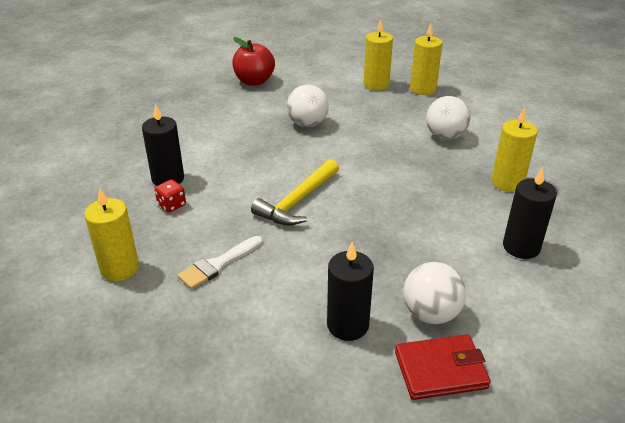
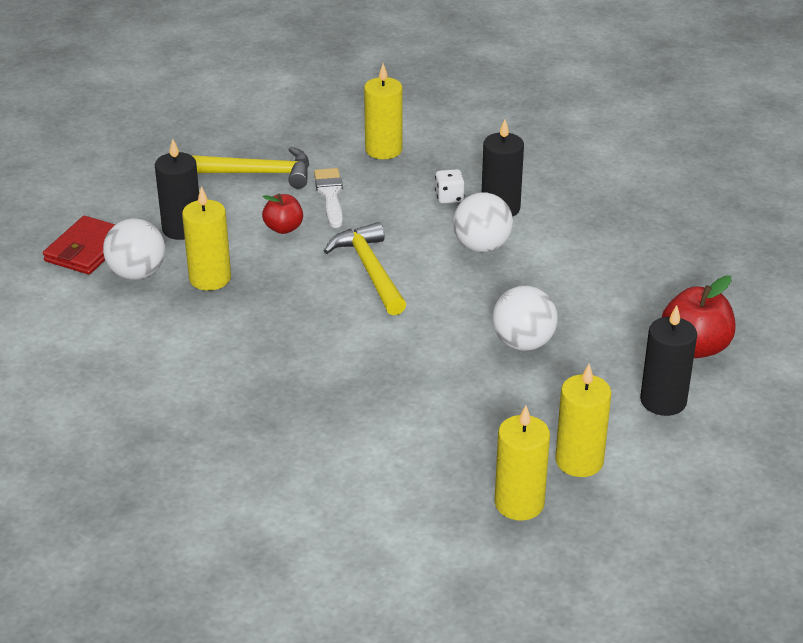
camera: 125 degrees right, 0 degrees up
red dice [155,179,186,212] -> white dice [435,169,465,204]
white ball [426,96,470,140] -> white ball moved to [453,192,513,252]
yellow candle [491,108,538,192] -> yellow candle moved to [182,186,231,291]
black candle [503,167,557,259] -> black candle moved to [640,305,697,416]
none -> yellow hammer [191,147,309,189]
none -> red apple [262,194,303,234]

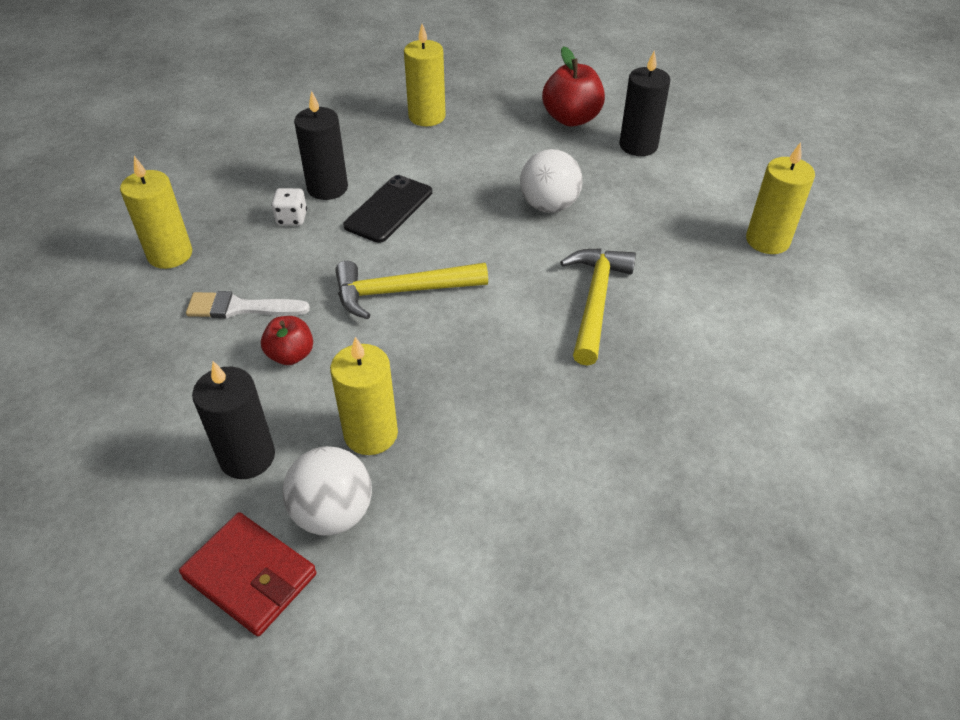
camera: 80 degrees left, 10 degrees up
yellow hammer [191,147,309,189] -> yellow hammer moved to [560,248,636,366]
white ball [453,192,513,252] -> black phone [343,175,432,243]
yellow candle [555,364,612,477] -> yellow candle moved to [404,24,446,127]

